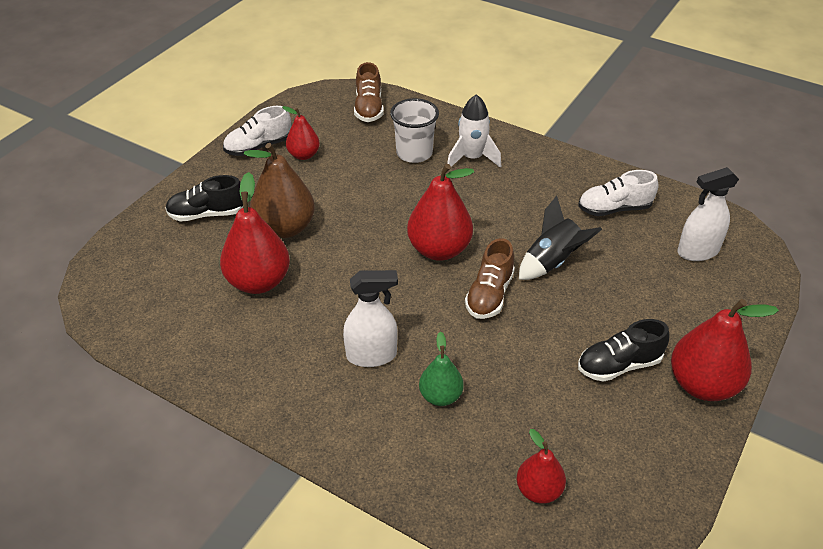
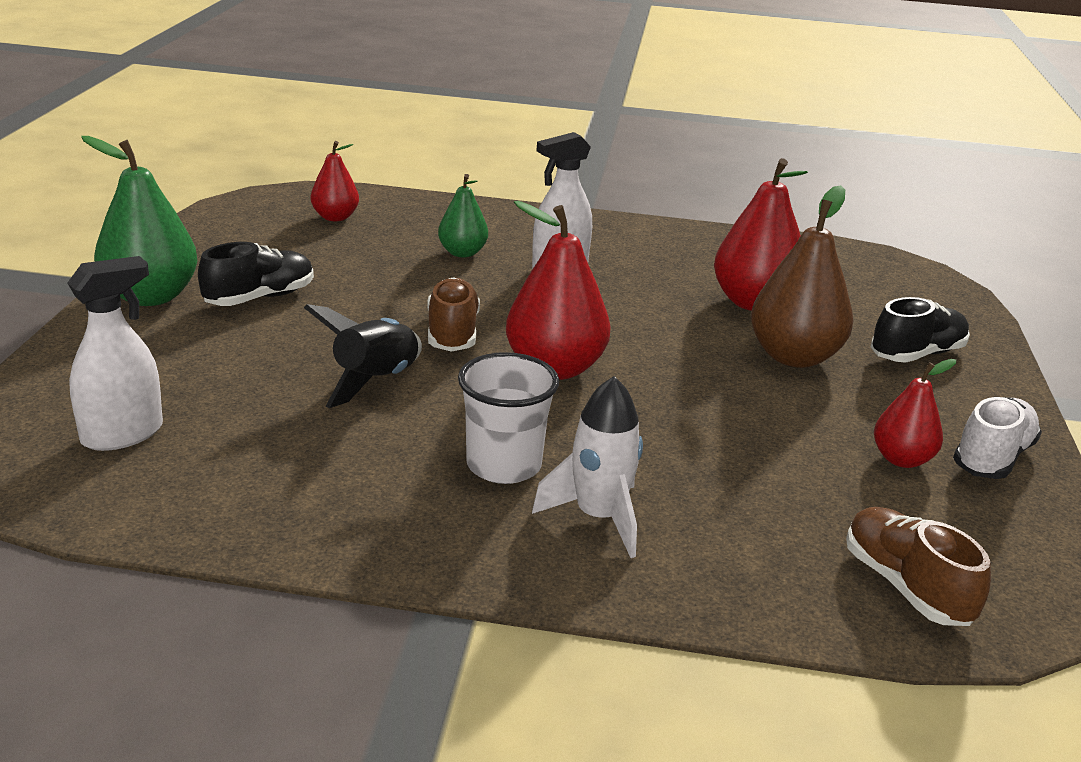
camera: 155 degrees right, 15 degrees down
white cup [390,98,439,163] -> white cup moved to [458,352,559,484]
white shoe [578,170,658,216] -> none
red pear [671,299,779,401] -> green pear [81,136,197,306]

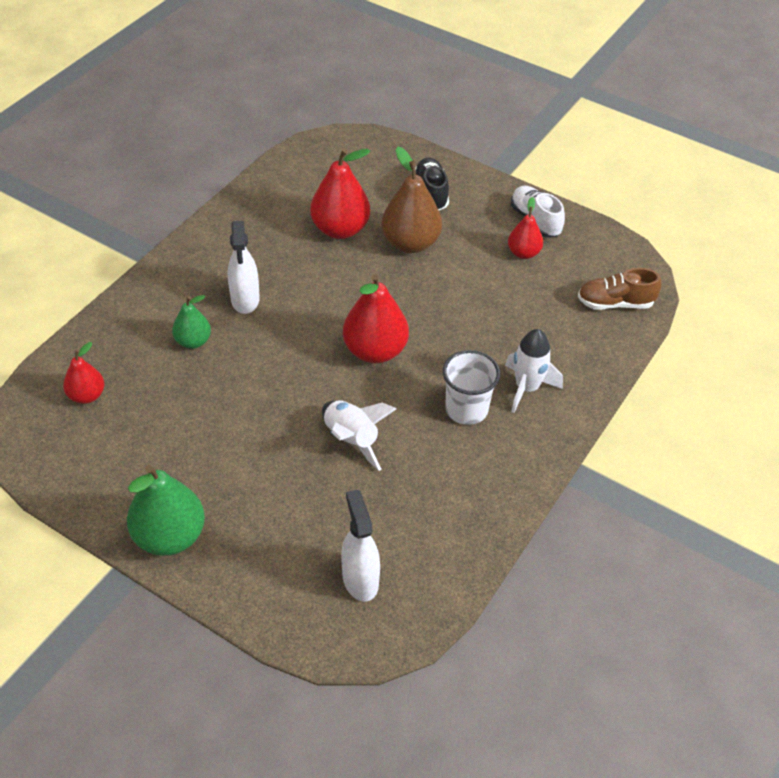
camera: 65 degrees left, 20 degrees up
black shoe [198,242,314,306] -> none
black rocket [304,304,422,408] -> white rocket [322,400,396,471]
brown shoe [427,277,480,352] -> none

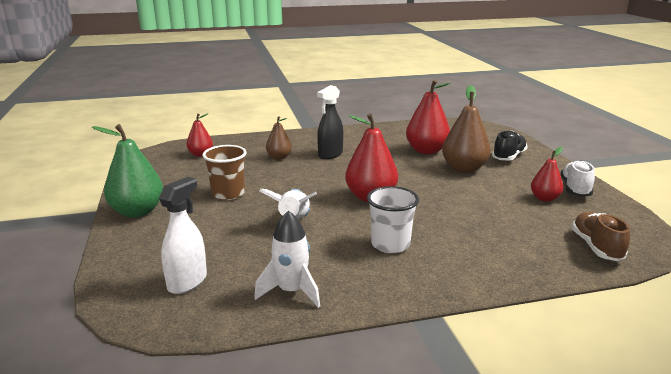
camera: 45 degrees right, 25 degrees down
green pear [172,295,211,349] -> brown pear [266,116,292,160]
white spray bottle [228,221,260,314] -> black spray bottle [317,85,343,159]
white rocket [505,329,563,413] -> white rocket moved to [254,211,320,308]
brown shoe [578,268,661,310] -> brown shoe turned 45 degrees clockwise [572,212,630,261]
none -> brown cup [202,145,247,200]

